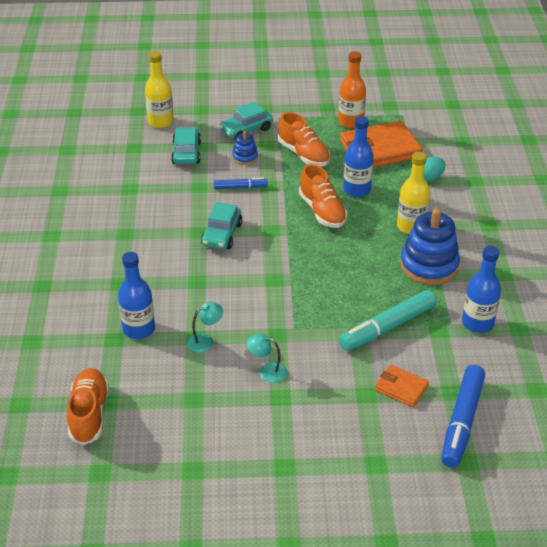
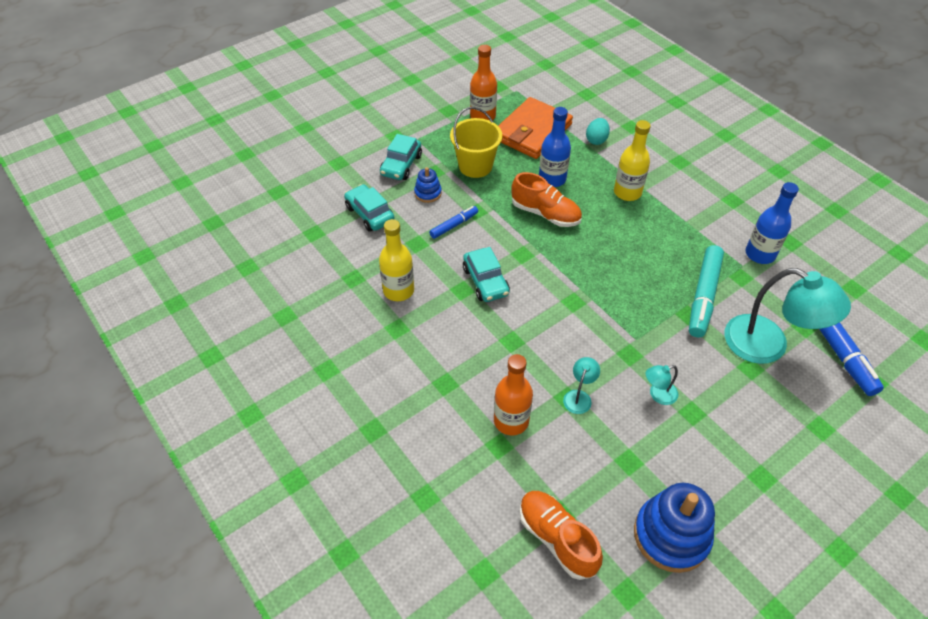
camera: 35 degrees left, 10 degrees up
blue bottle [118,252,155,339] -> orange bottle [494,354,533,435]
yellow bottle [145,51,174,128] -> yellow bottle moved to [379,219,414,301]
orange shoe [278,112,331,167] -> yellow bucket [450,107,502,178]
orange wallet [375,365,429,407] -> turquoise lamp [725,268,851,364]
blue stacking toy [400,208,460,285] -> blue stacking toy moved to [634,483,715,573]

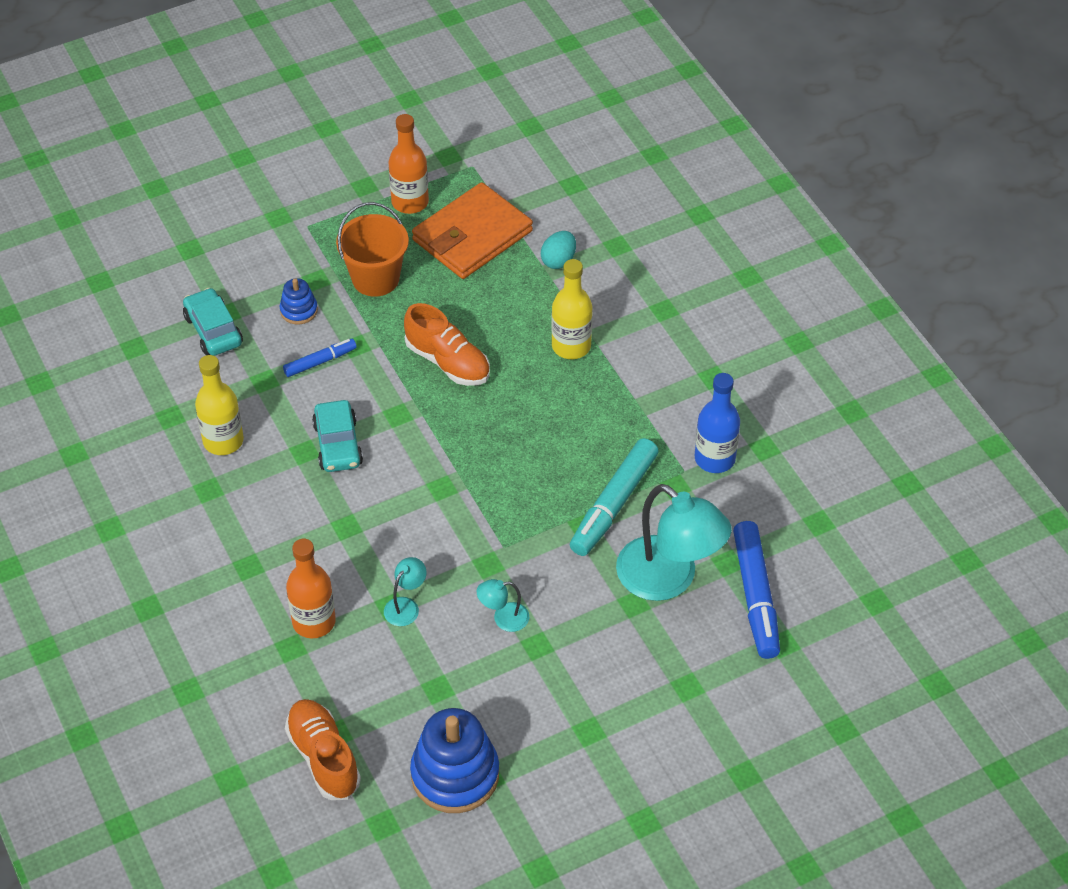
camera: 10 degrees right, 0 degrees up
turquoise car [380,134,422,180] -> none
yellow bucket [450,107,502,178] -> orange bucket [336,202,409,297]
blue bottle [539,107,571,187] -> none

